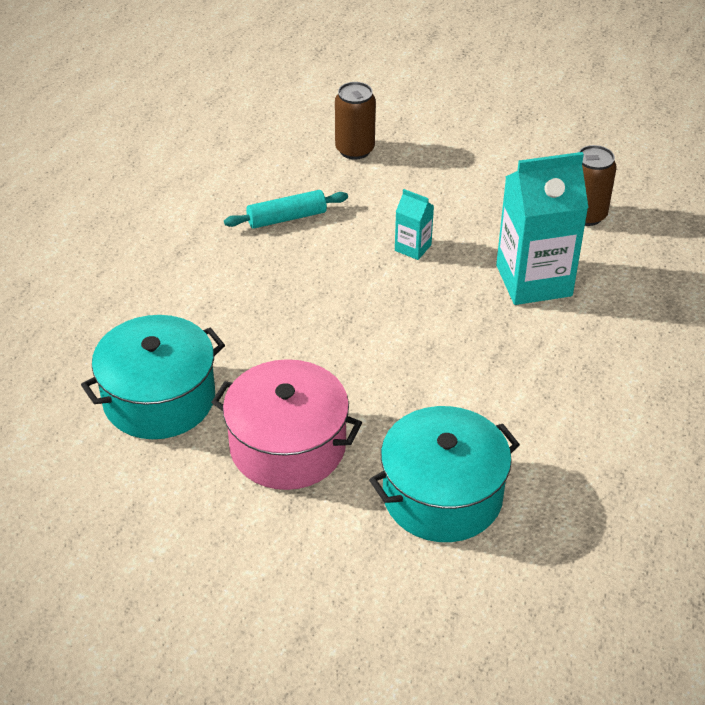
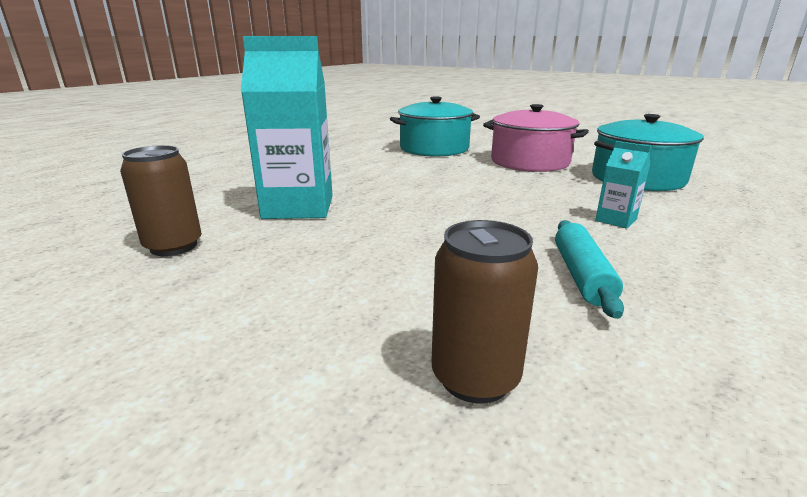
camera: 170 degrees left, 20 degrees down
turquoise rolling pin [224,190,348,229] -> turquoise rolling pin turned 75 degrees counterclockwise [555,220,624,319]
turquoise carton [395,189,434,260] -> turquoise carton moved to [595,141,651,229]

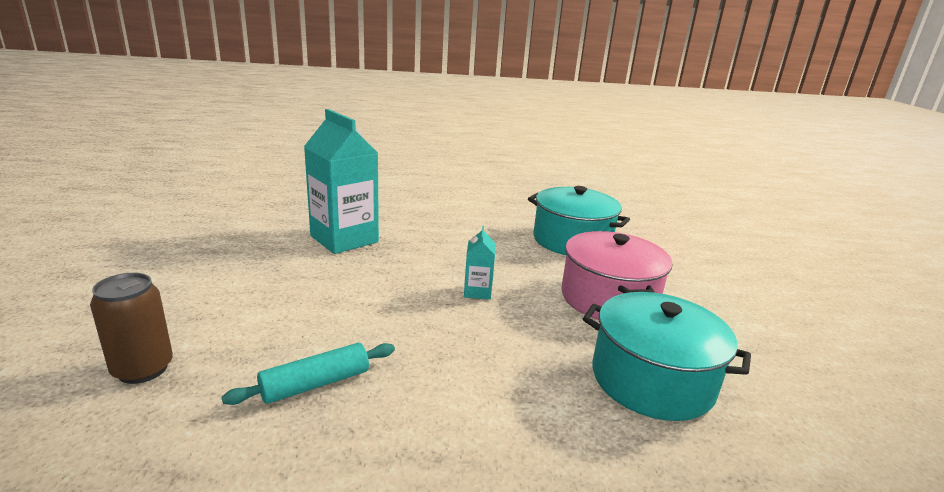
camera: 50 degrees right, 0 degrees up
brown can [120,145,202,256] -> none
turquoise carton [595,141,651,229] -> turquoise carton moved to [464,226,495,300]

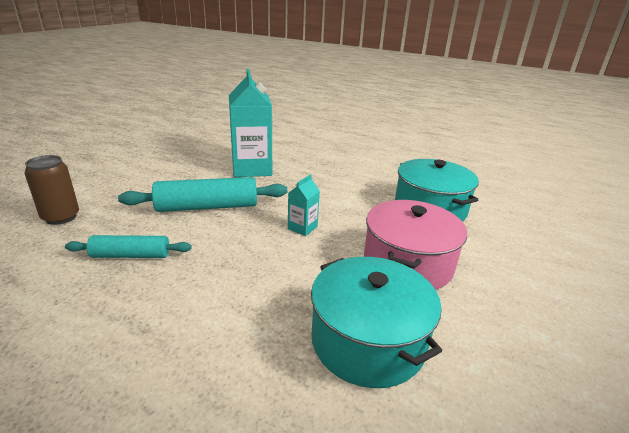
camera: 30 degrees right, 5 degrees up
none -> turquoise rolling pin [118,177,287,212]

